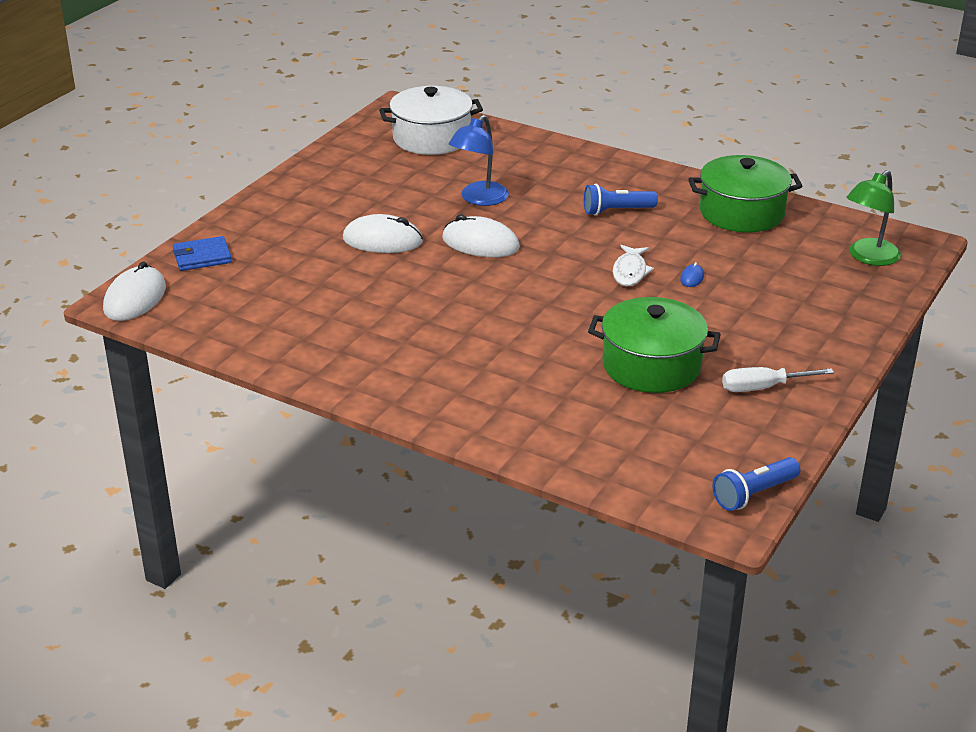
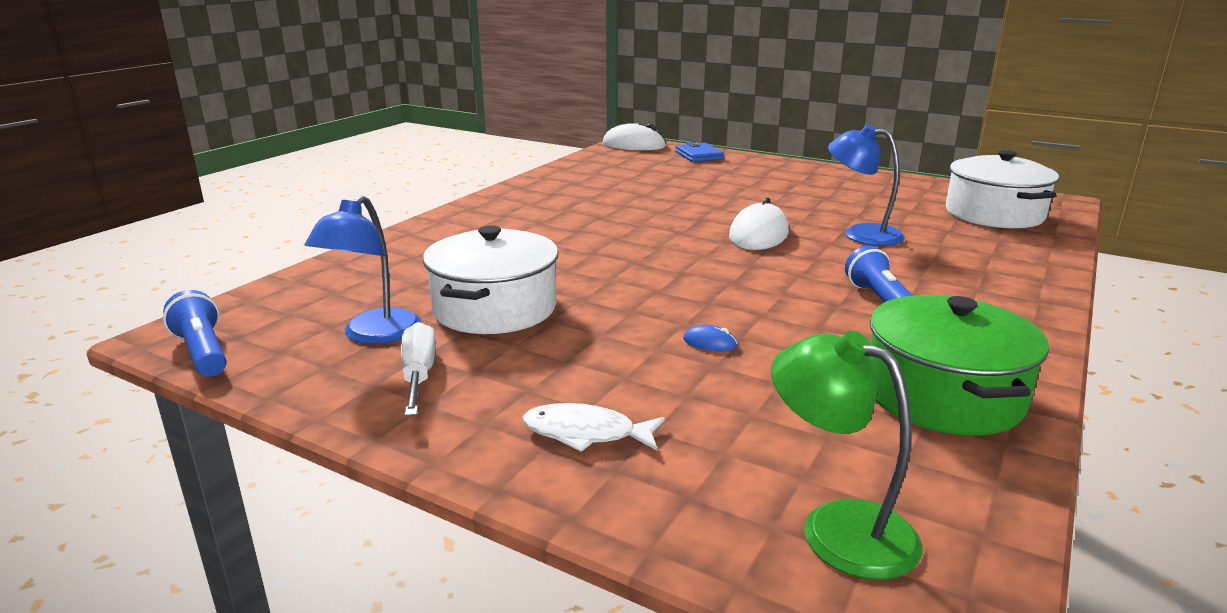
camera: 90 degrees right, 10 degrees down
white mouse [343,214,423,253] -> none
green pot [588,297,721,393] -> white pot [423,225,558,334]
white fish [613,245,654,286] -> white fish moved to [523,403,665,452]
none -> blue lamp [304,195,421,344]

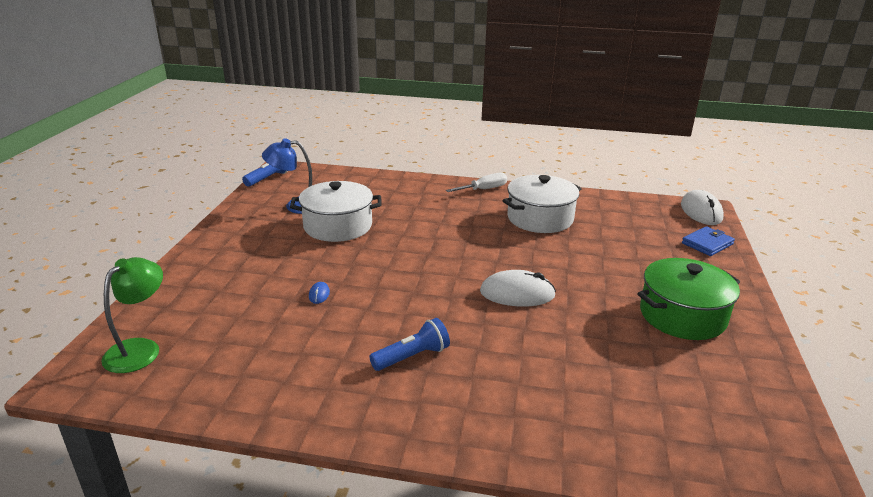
camera: 70 degrees right, 5 degrees up
white screwdriver [401,322,436,416] -> white screwdriver moved to [446,172,507,192]
white fish [523,403,665,452] -> none
blue lamp [828,124,905,246] -> none
green pot [869,295,1049,435] -> green pot moved to [637,258,740,340]
white pot [946,150,1059,228] -> white pot moved to [502,175,582,233]

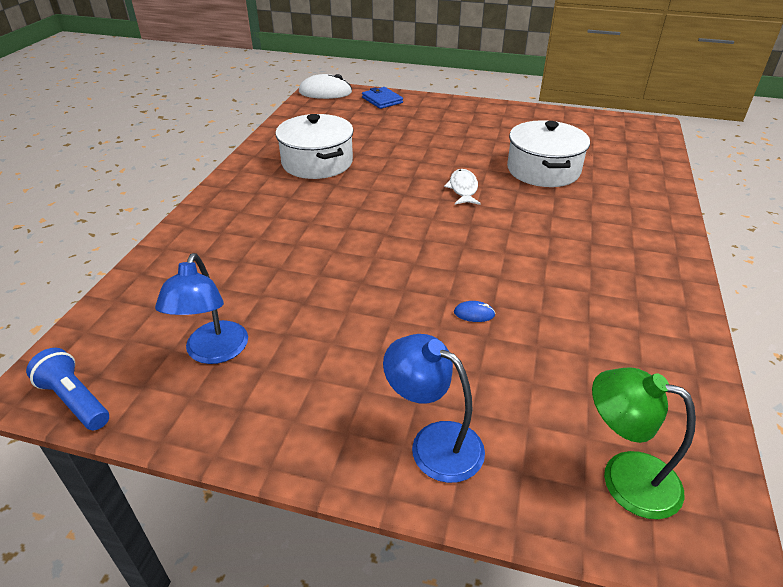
camera: 85 degrees left, 10 degrees up
white pot [290,181,382,242] -> white pot moved to [507,120,590,187]
blue flashlight [369,318,450,371] -> none
white screwdriver [446,172,507,192] -> none
white mouse [480,270,556,306] -> white fish [444,169,481,205]
green pot [637,258,740,340] -> none
none -> blue lamp [383,334,485,483]

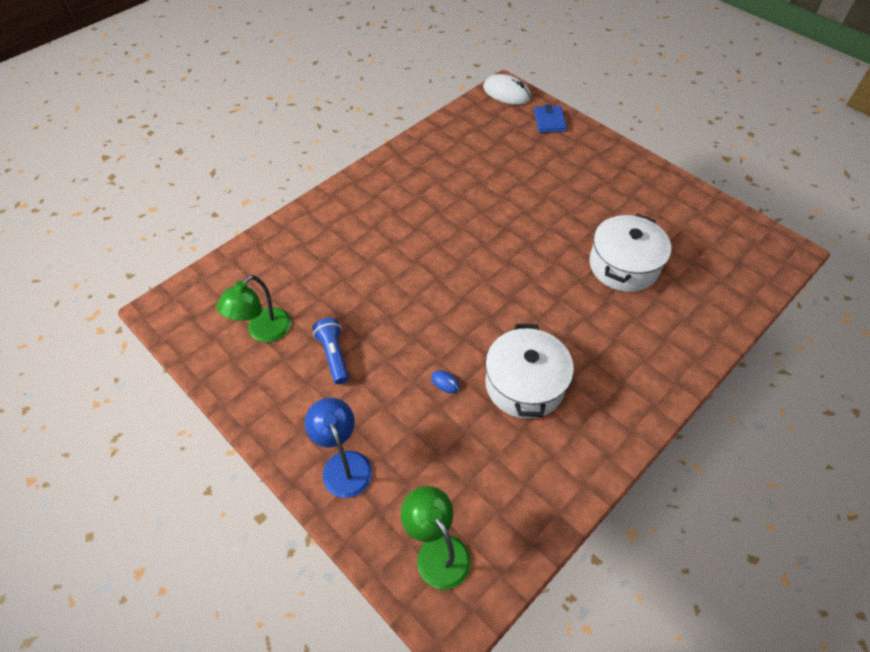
camera: 30 degrees right, 15 degrees up
blue flashlight [26,348,109,430] -> blue flashlight moved to [312,318,349,384]
blue lamp [155,253,248,364] -> green lamp [217,275,291,342]
white pot [275,114,354,179] -> white pot moved to [485,324,574,419]
white fish [444,169,481,205] -> none

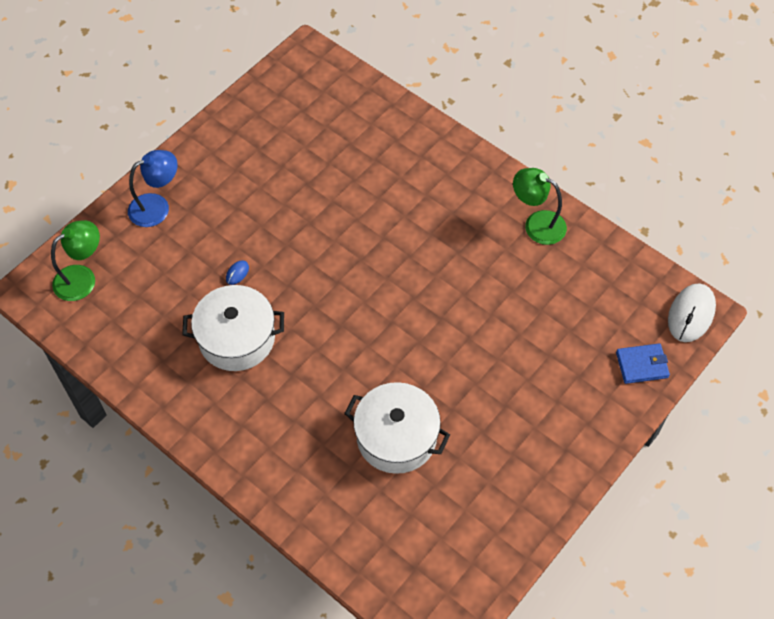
camera: 85 degrees right, 5 degrees up
green lamp [217,275,291,342] -> green lamp moved to [513,168,567,245]
blue flashlight [312,318,349,384] -> none

